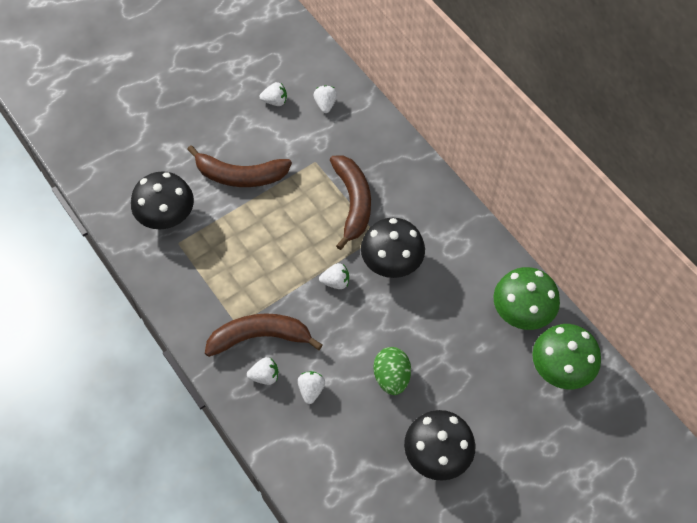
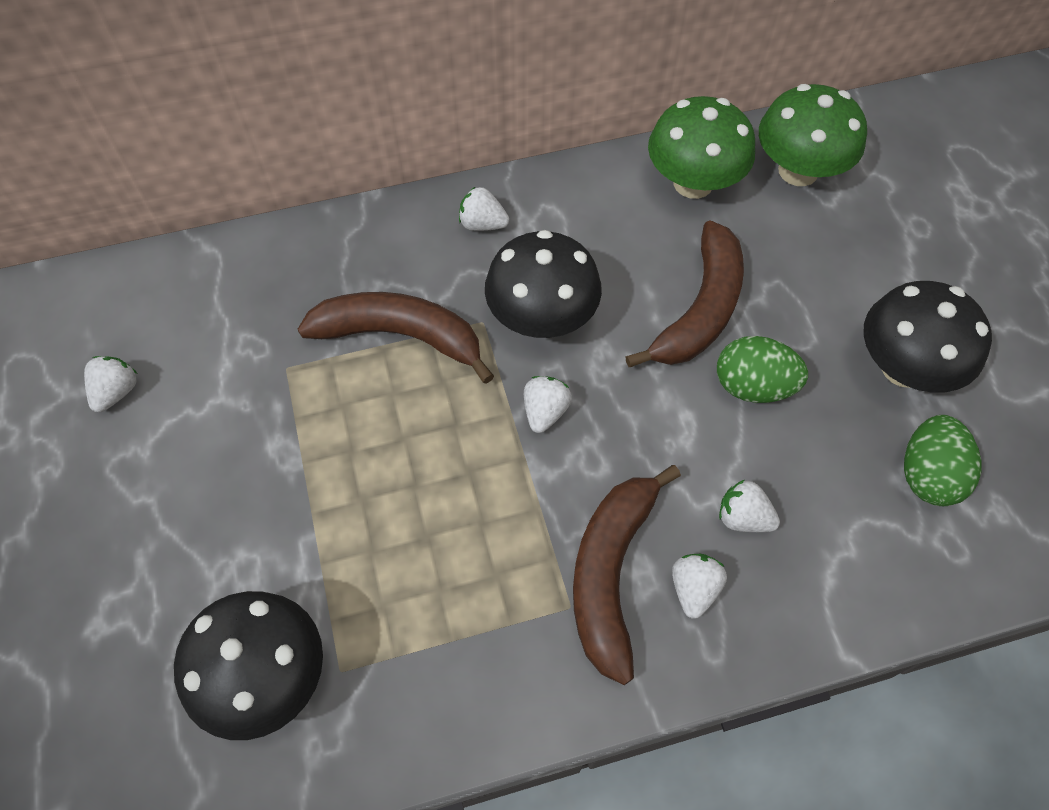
camera: 70 degrees left, 0 degrees up
brown banana [187,145,292,187] -> brown banana moved to [625,220,744,367]
white strawberry [314,85,337,113] -> white strawberry moved to [459,186,509,231]
none -> green egg [904,415,981,506]

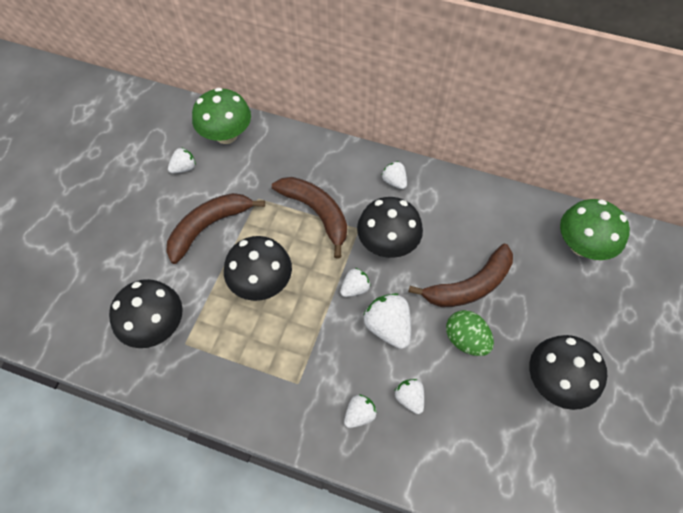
camera: 35 degrees right, 0 degrees up
brown banana [573,465,681,685] -> brown banana moved to [166,193,265,264]
green mushroom [648,96,755,199] -> green mushroom moved to [192,88,251,144]
green egg [904,415,981,506] -> none
none -> black mushroom [224,236,292,301]
none -> white strawberry [363,293,411,349]

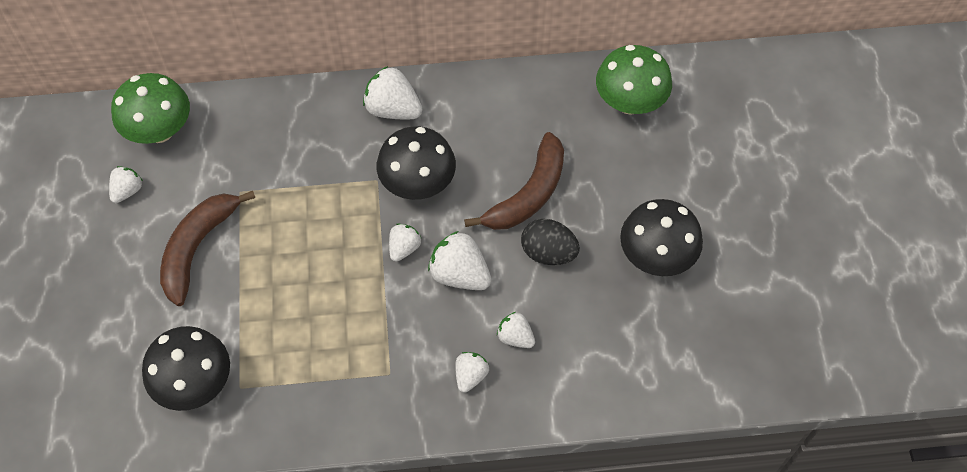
camera: 25 degrees left, 0 degrees up
black mushroom [224,236,292,301] -> none
brown banana [272,177,347,258] -> none
white strawberry [382,161,407,189] -> white strawberry [363,66,423,119], size x1.67
green egg [446,310,494,356] -> black egg [521,219,580,265]

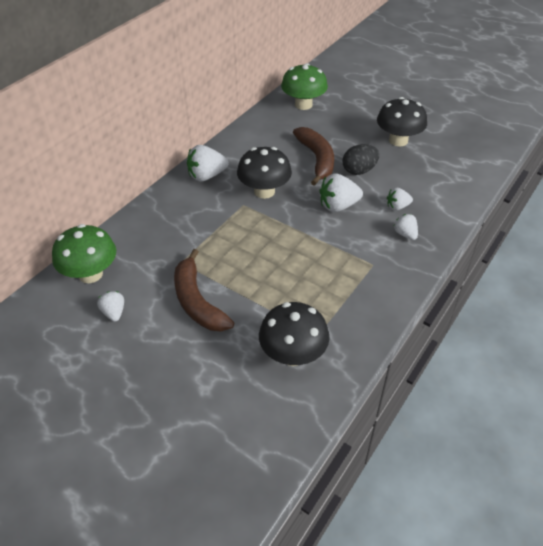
camera: 50 degrees left, 15 degrees down
white strawberry [389,223,421,262] -> none

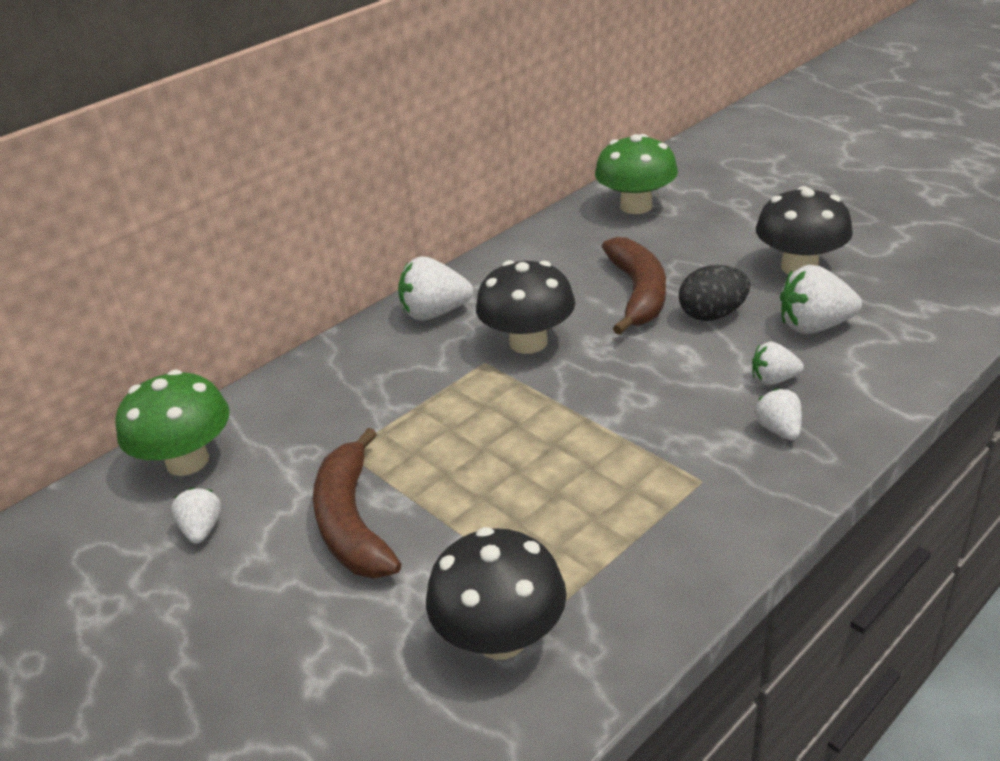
camera: 15 degrees right, 10 degrees down
white strawberry [319,173,363,212] -> white strawberry moved to [780,265,862,334]

